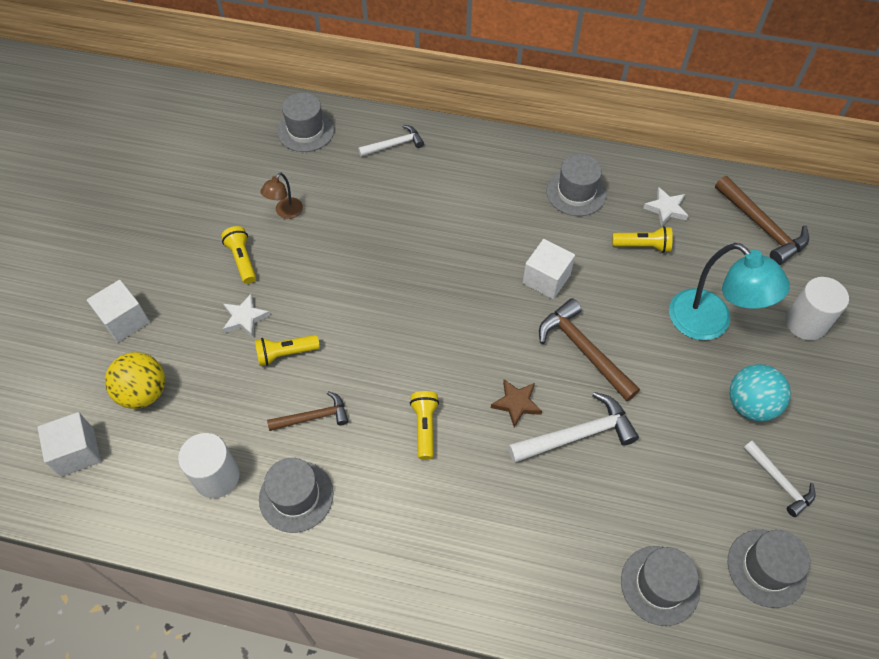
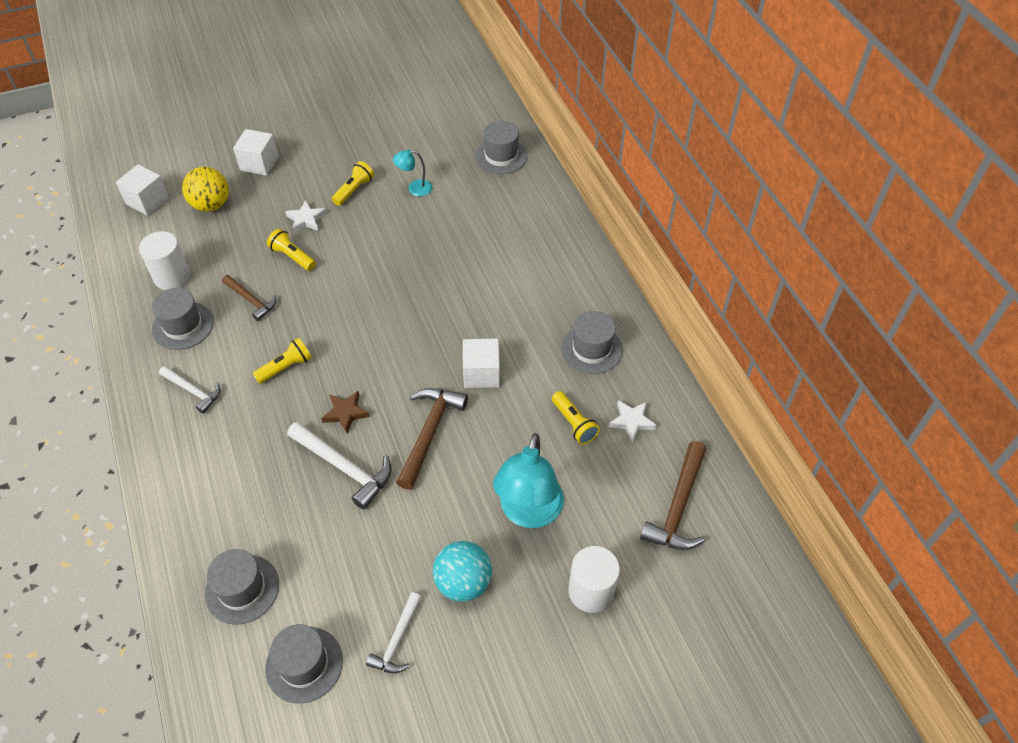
camera: 55 degrees right, 5 degrees down
brown lamp [260,172,303,219] -> turquoise lamp [393,149,432,196]
white hammer [358,125,424,157] -> white hammer moved to [159,366,221,414]

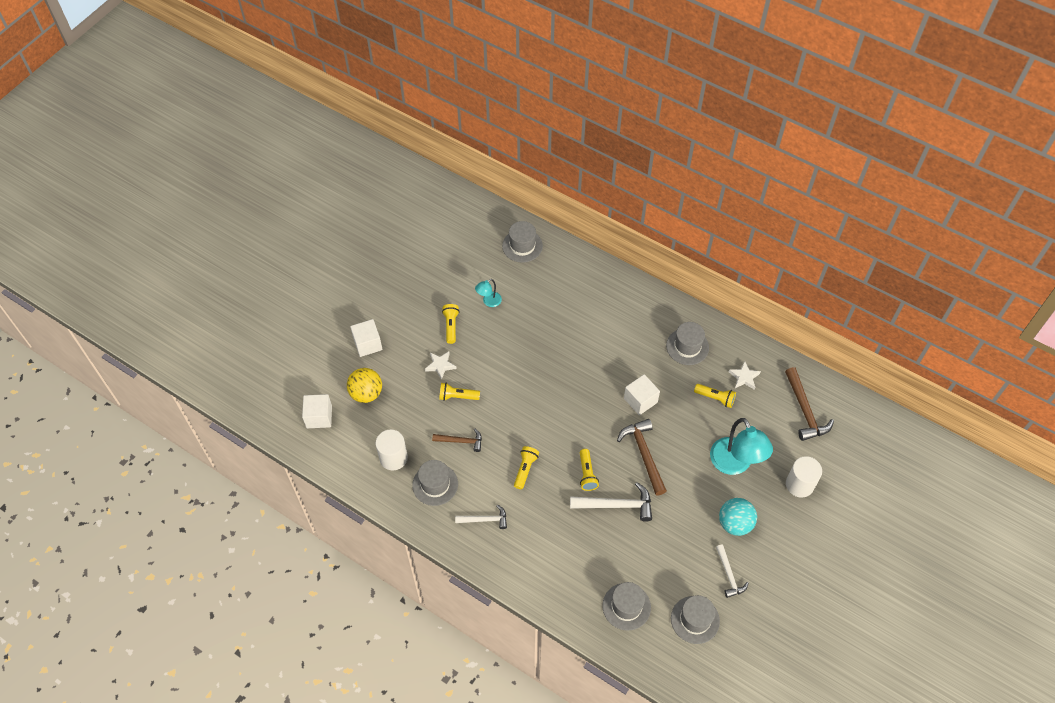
camera: 35 degrees left, 5 degrees up
brown star [321,391,370,433] -> yellow flashlight [580,449,599,491]

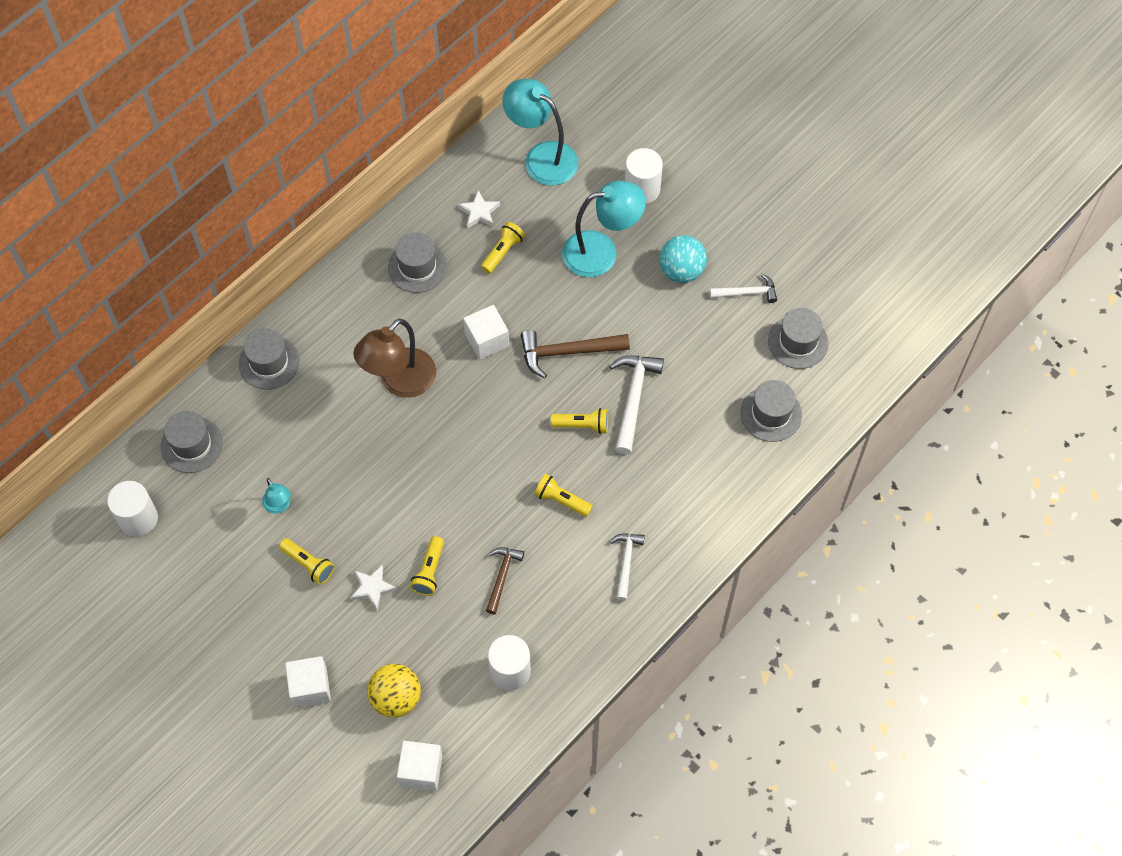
camera: 80 degrees left, 5 degrees up
grey hat [412,460,458,506] -> grey hat moved to [239,328,299,390]
yellow flashlight [442,304,459,344] -> yellow flashlight turned 150 degrees counterclockwise [279,538,334,585]
brown hammer [785,367,834,441] -> turquoise lamp [502,79,578,185]
none -> white cylinder [107,481,158,537]
none -> brown lamp [353,319,436,398]

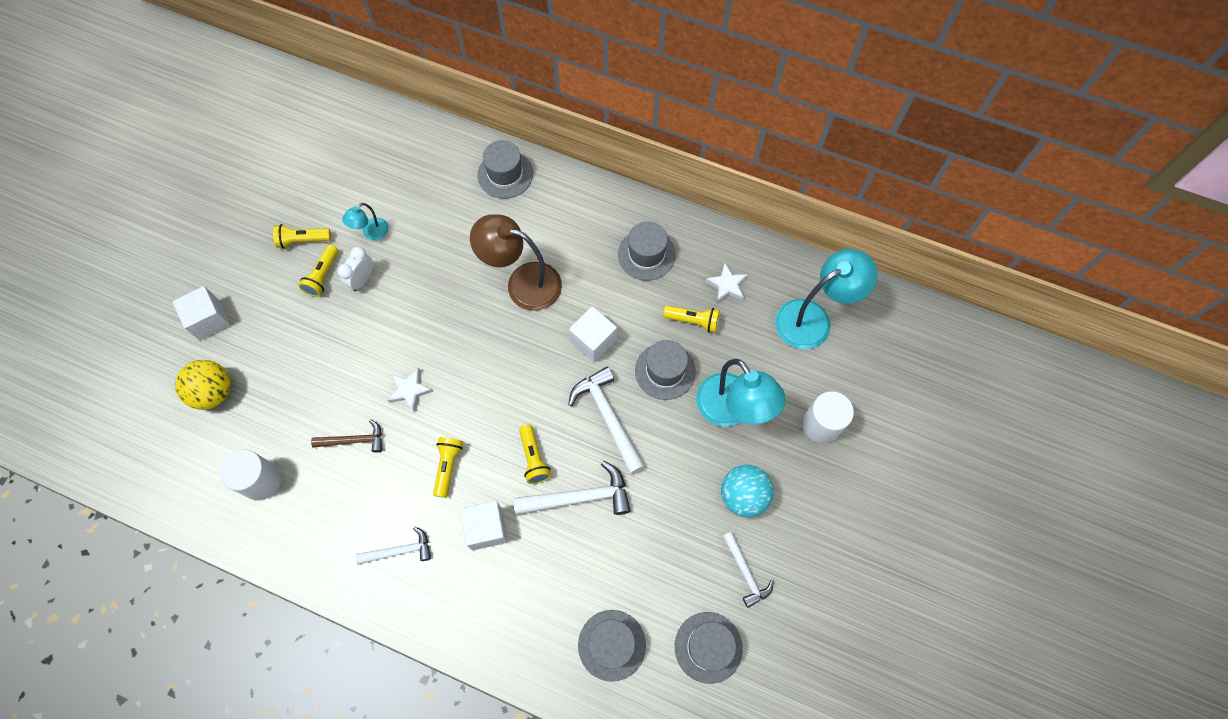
camera: 70 degrees right, 5 degrees up
white cylinder [107,481,158,537] -> none
grey hat [161,411,223,473] -> grey hat moved to [635,340,696,400]
white star [350,564,397,610] -> white star moved to [388,368,433,412]
white cube [397,741,442,791] -> white cube moved to [460,501,508,550]
yellow flashlight [410,536,444,596] -> yellow flashlight moved to [273,224,331,248]
turquoise lamp [502,79,578,185] -> turquoise lamp turned 45 degrees clockwise [775,249,878,349]
brown hammer [521,330,630,378] -> white hammer [568,366,645,474]
none -> white clock [338,247,373,291]

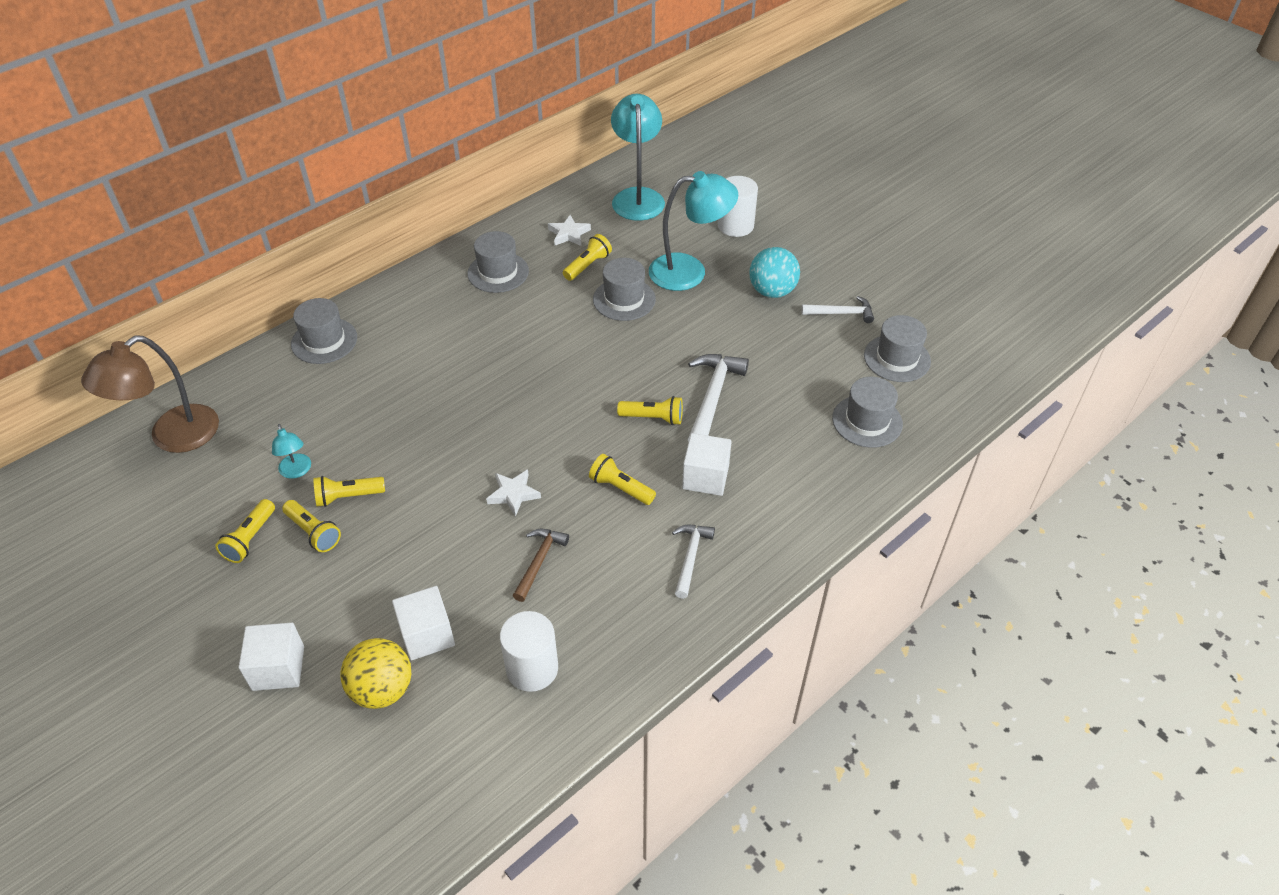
camera: 65 degrees left, 20 degrees down
white clock [338,247,373,291] -> yellow flashlight [314,476,385,507]
brown lamp [470,214,562,311] -> brown lamp moved to [81,336,219,453]
white hammer [568,366,645,474] -> none
white cube [569,306,617,362] -> white cube moved to [392,586,455,660]

